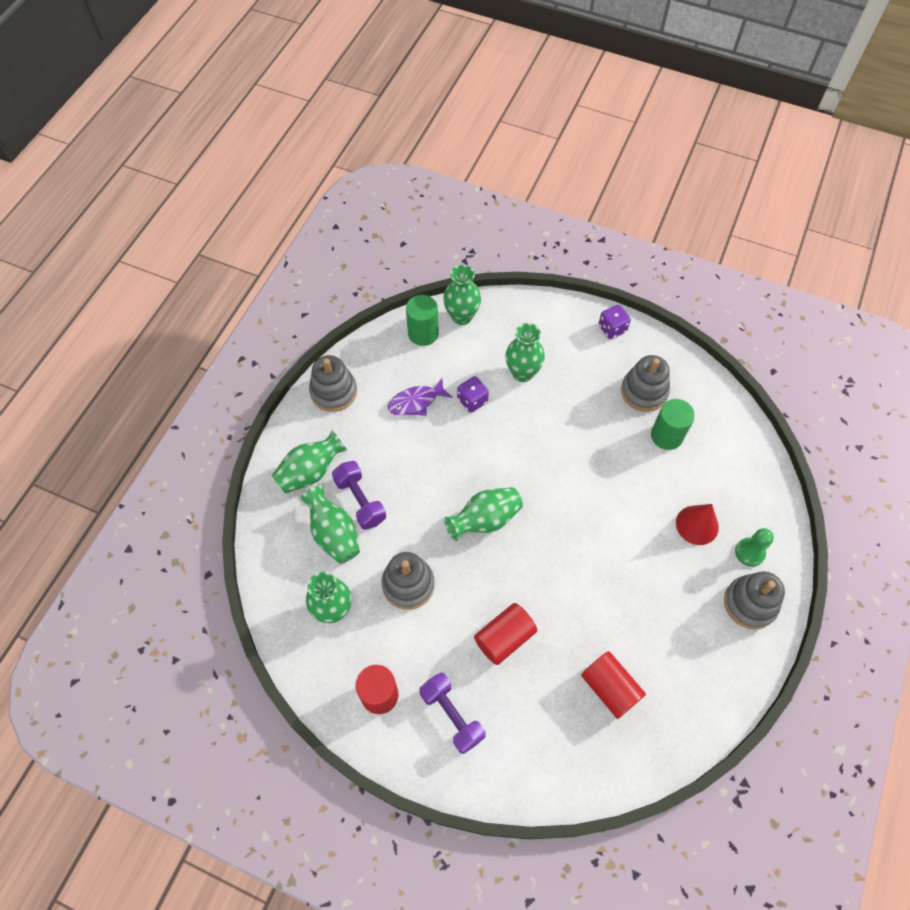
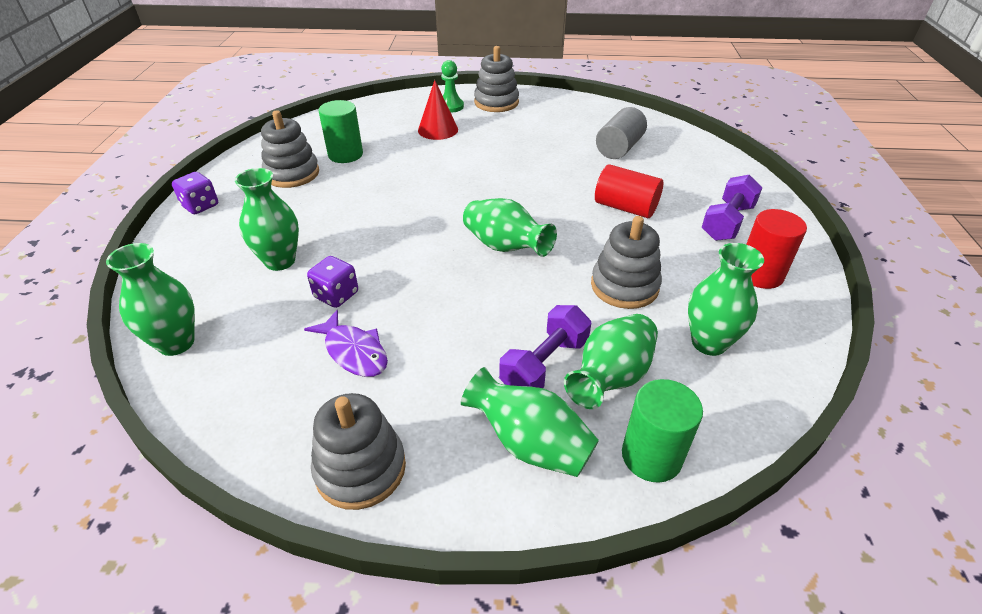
camera: 110 degrees left, 20 degrees down
green cylinder [406,295,439,346] -> green cylinder moved to [622,379,703,483]
red cylinder [581,651,646,719] -> grey cylinder [596,107,647,159]

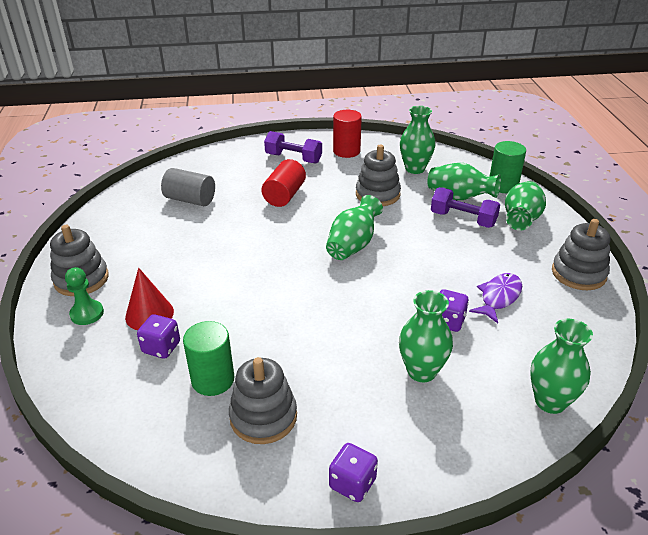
camera: 100 degrees left, 5 degrees down
none -> purple dice [137,314,180,359]

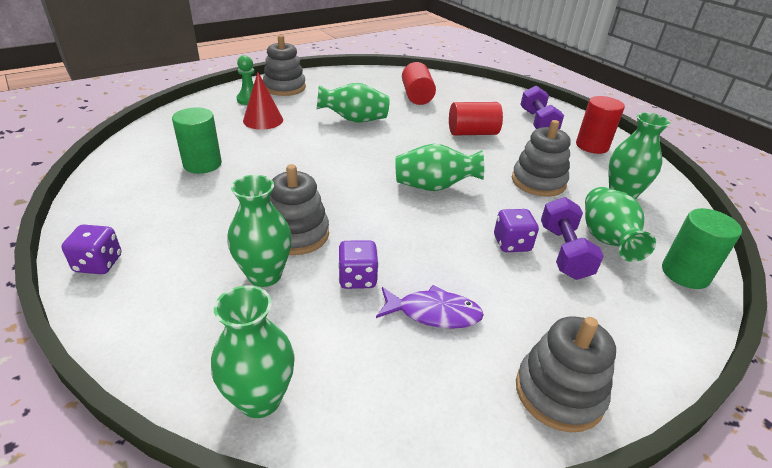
camera: 60 degrees right, 0 degrees up
purple dice [137,314,180,359] -> purple dice moved to [494,209,539,252]
grey cylinder [161,168,215,206] -> red cylinder [402,62,436,105]
grey stacking toy [229,357,297,444] -> grey stacking toy moved to [270,164,329,255]
green vase [505,181,546,231] -> green vase moved to [316,83,390,122]

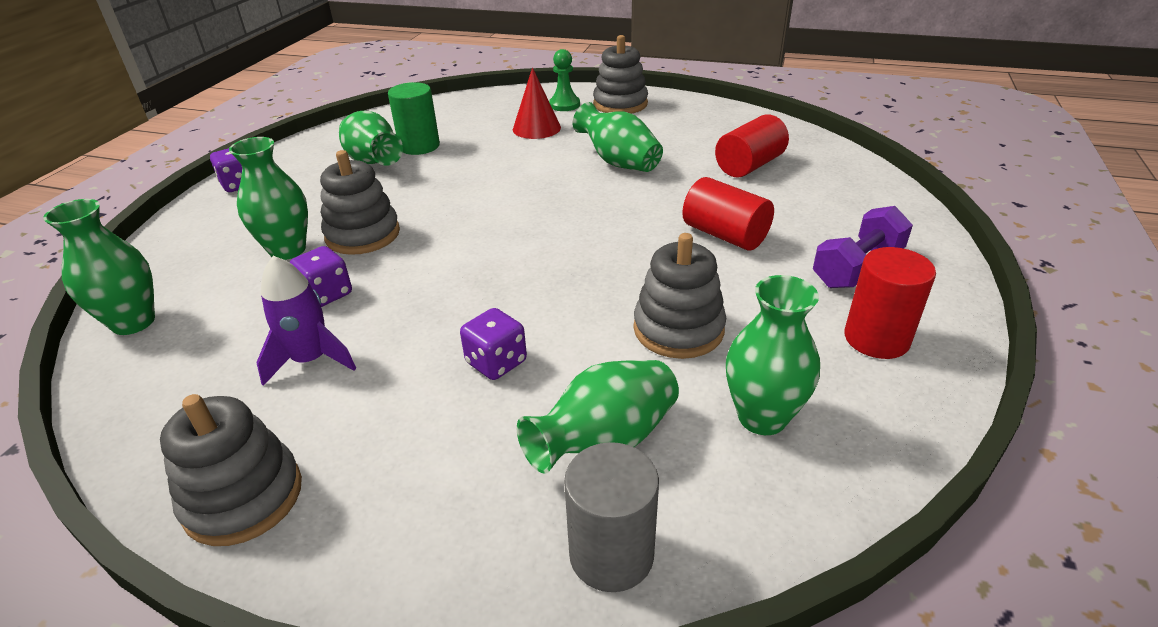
camera: 55 degrees right, 0 degrees up
purple fish [376,285,484,329] -> purple rocket [256,256,356,386]
green vase [395,144,484,191] -> green vase moved to [339,111,403,166]
purple dumbbell [541,197,604,280] -> none
green cylinder [662,208,742,289] -> grey cylinder [564,442,659,592]

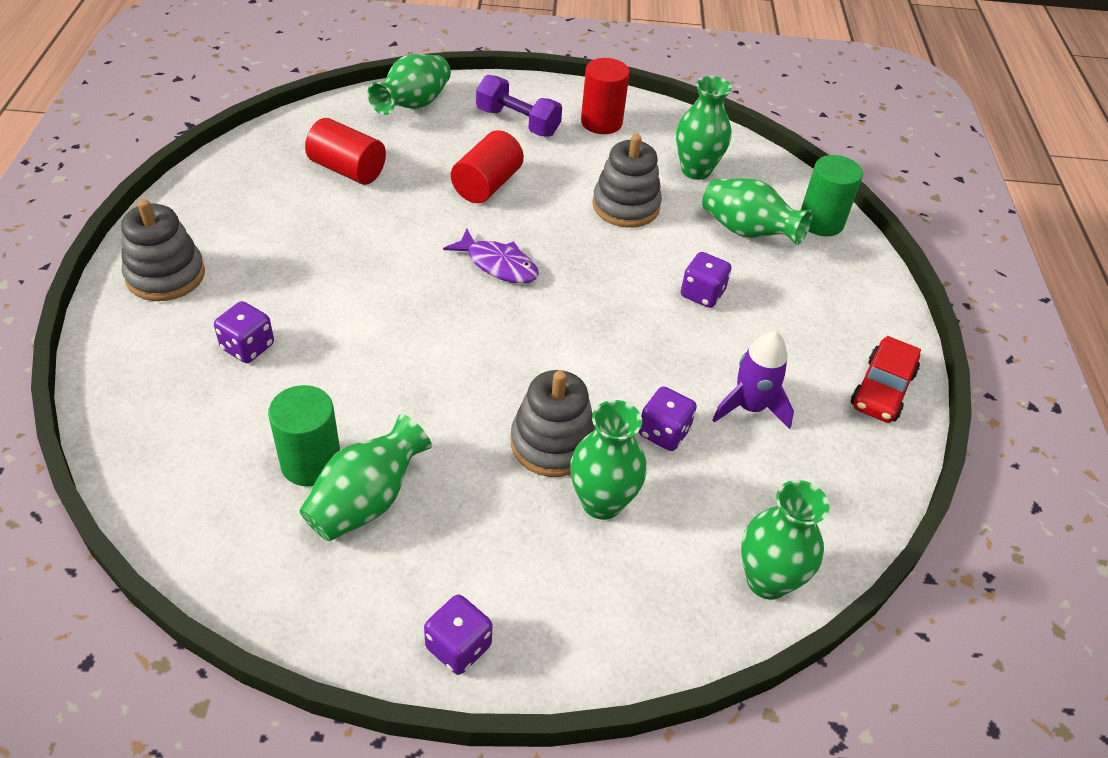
camera: 110 degrees left, 10 degrees up
grey stacking toy [160,394,302,546] -> red car [851,336,921,423]
red cone [513,67,561,139] -> purple dice [214,301,274,363]
green pawn [549,49,580,111] -> none
grey cylinder [564,442,659,592] -> green cylinder [800,155,863,236]
green vase [573,102,663,172] -> green vase moved to [368,54,451,115]
none -> purple fish [443,229,539,284]

